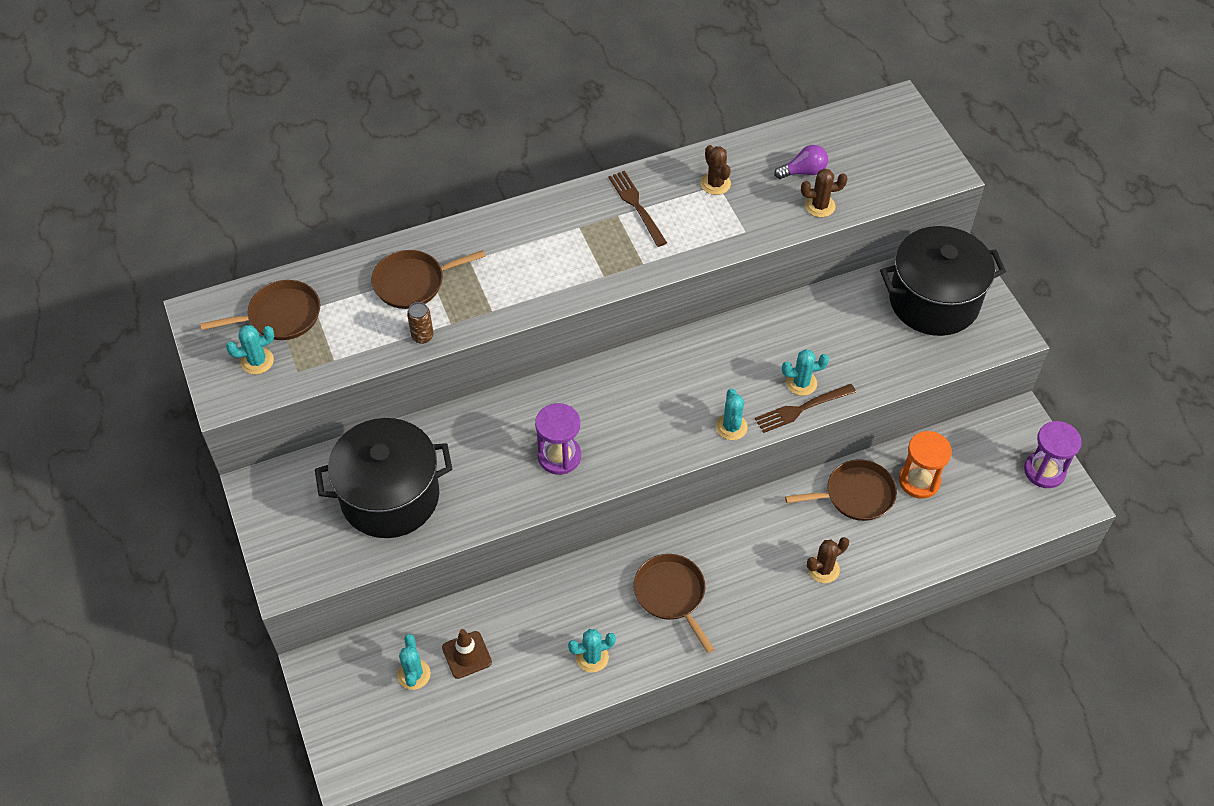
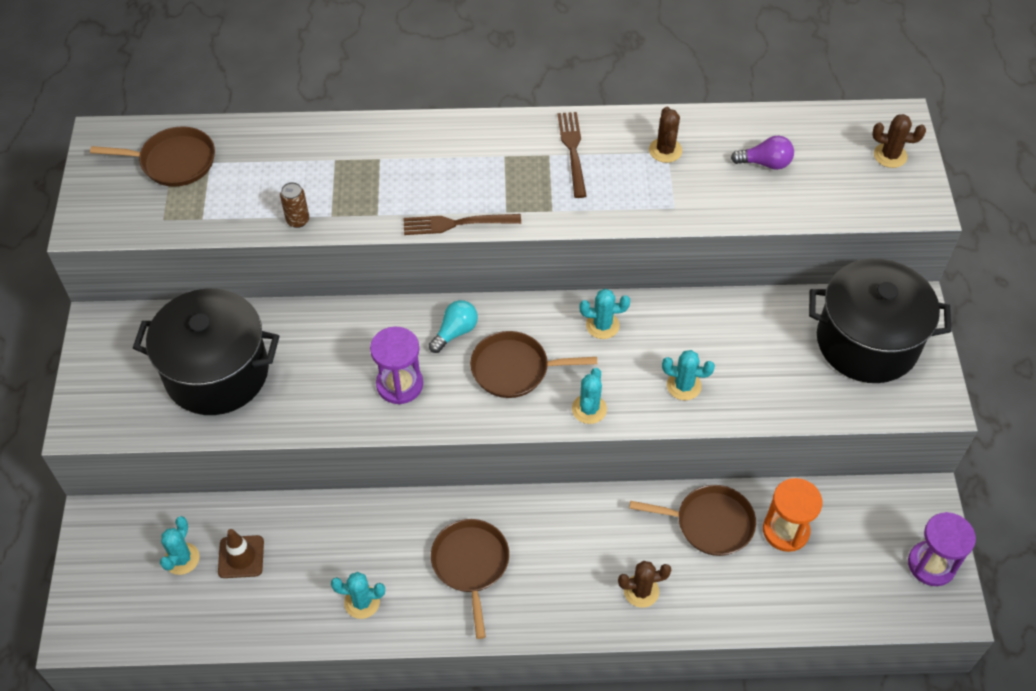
camera: 20 degrees right, 0 degrees up
turquoise cactus [226,325,274,374] -> turquoise cactus moved to [580,289,630,339]
brown pan [371,250,486,309] -> brown pan moved to [470,331,597,398]
brown fork [755,384,856,433] -> brown fork moved to [404,214,521,235]
brown cactus [801,169,848,217] -> brown cactus moved to [872,114,926,168]
none -> turquoise light bulb [429,300,478,353]

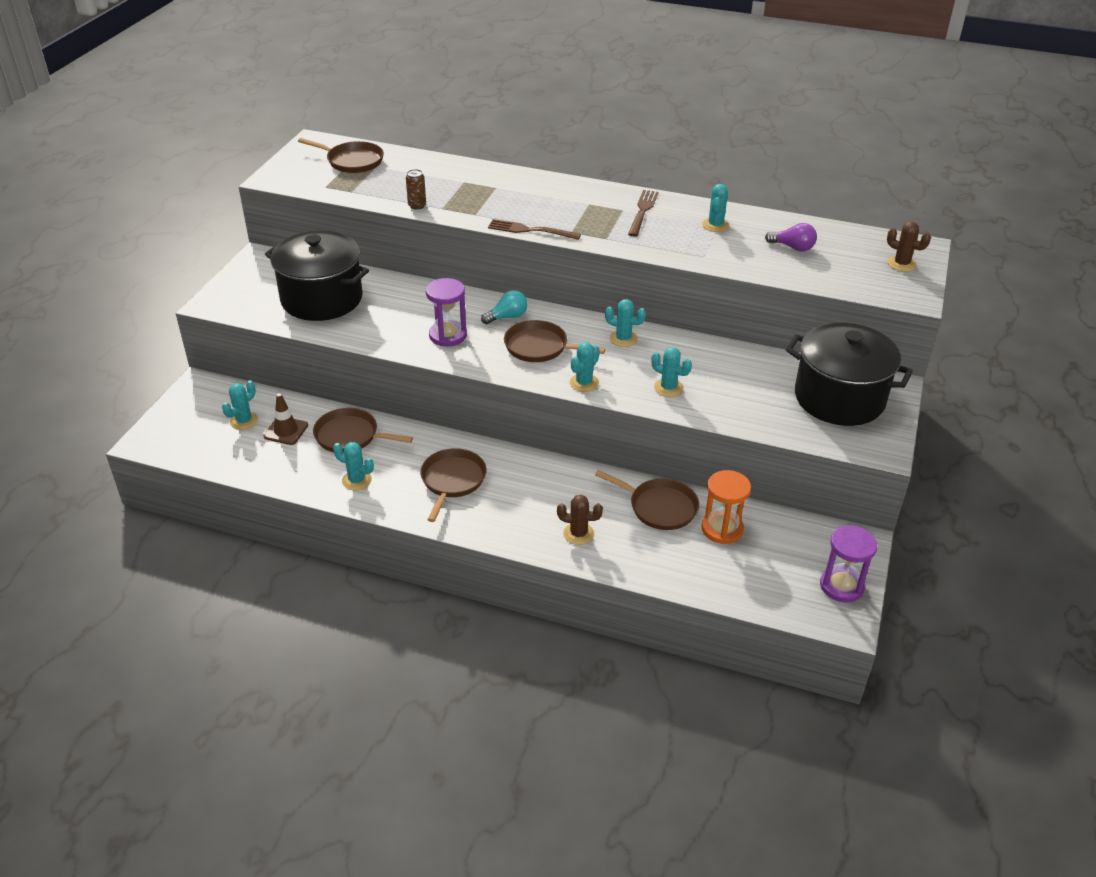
camera: 20 degrees right, 15 degrees down
brown cactus [649,107,682,163] -> turquoise cactus [702,184,730,232]
none -> brown pan [313,408,413,452]

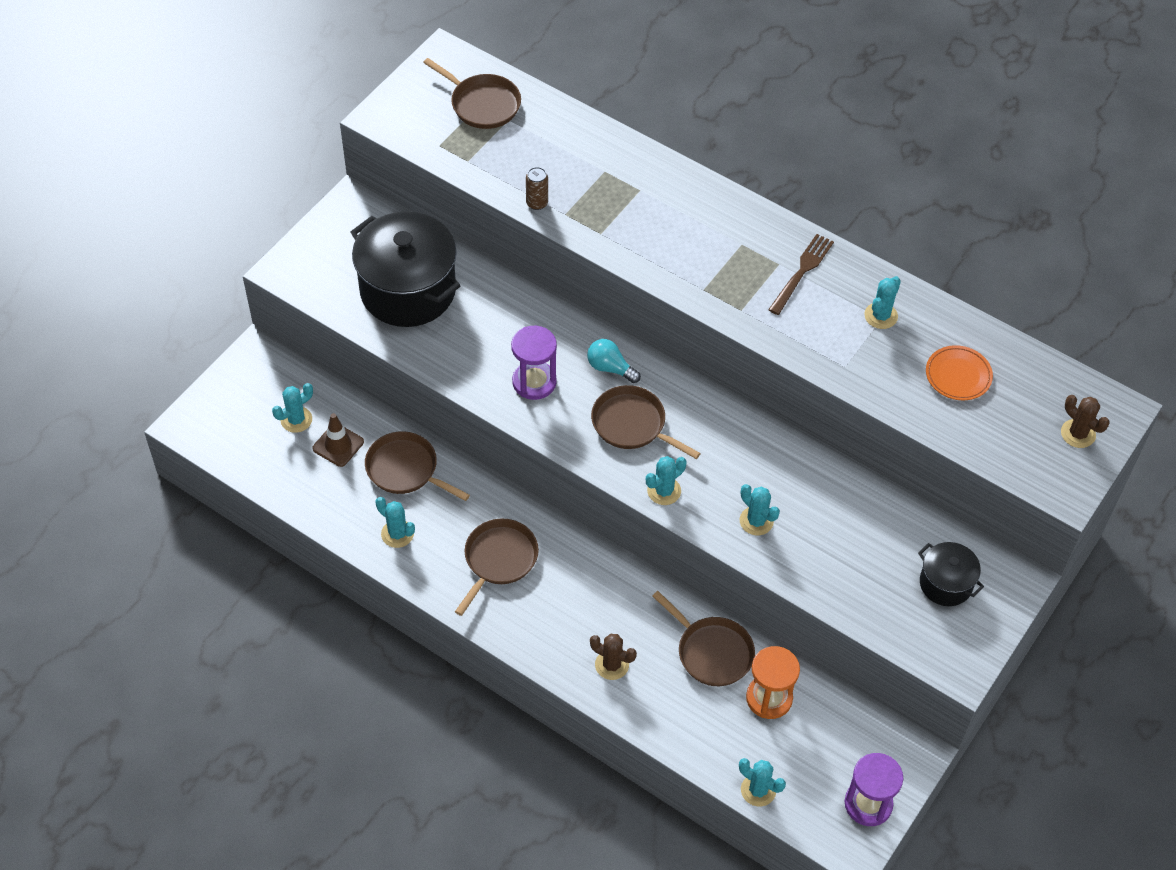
camera: 15 degrees right, 15 degrees up
turquoise light bulb [481,290,528,324] -> turquoise light bulb turned 135 degrees counterclockwise [587,339,641,383]
brown fork [488,219,581,240] -> none
turquoise cactus [605,299,646,347] -> turquoise cactus moved to [739,758,786,806]
purple light bulb [765,223,817,252] -> orange plate [926,345,993,400]
black pot [786,323,913,426] -> black pot [918,542,984,606], size x0.51

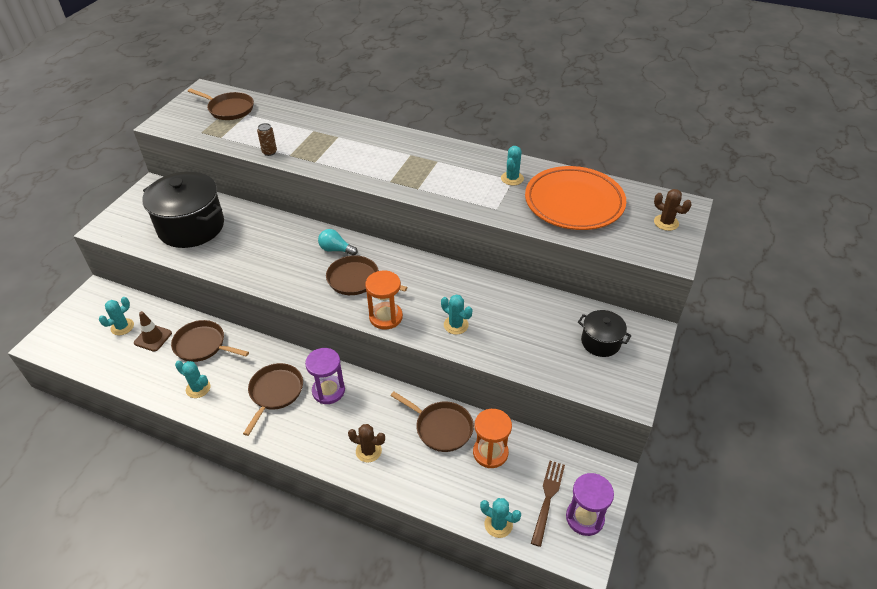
camera: 10 degrees left, 10 degrees down
purple hourglass [511,326,557,400] -> purple hourglass moved to [305,348,345,404]
turquoise cactus [646,456,687,505] -> orange hourglass [365,271,403,330]
brown fork [768,234,834,315] -> brown fork moved to [531,461,565,547]
orange plate [926,345,993,400] -> orange plate [525,166,626,230], size x2.14

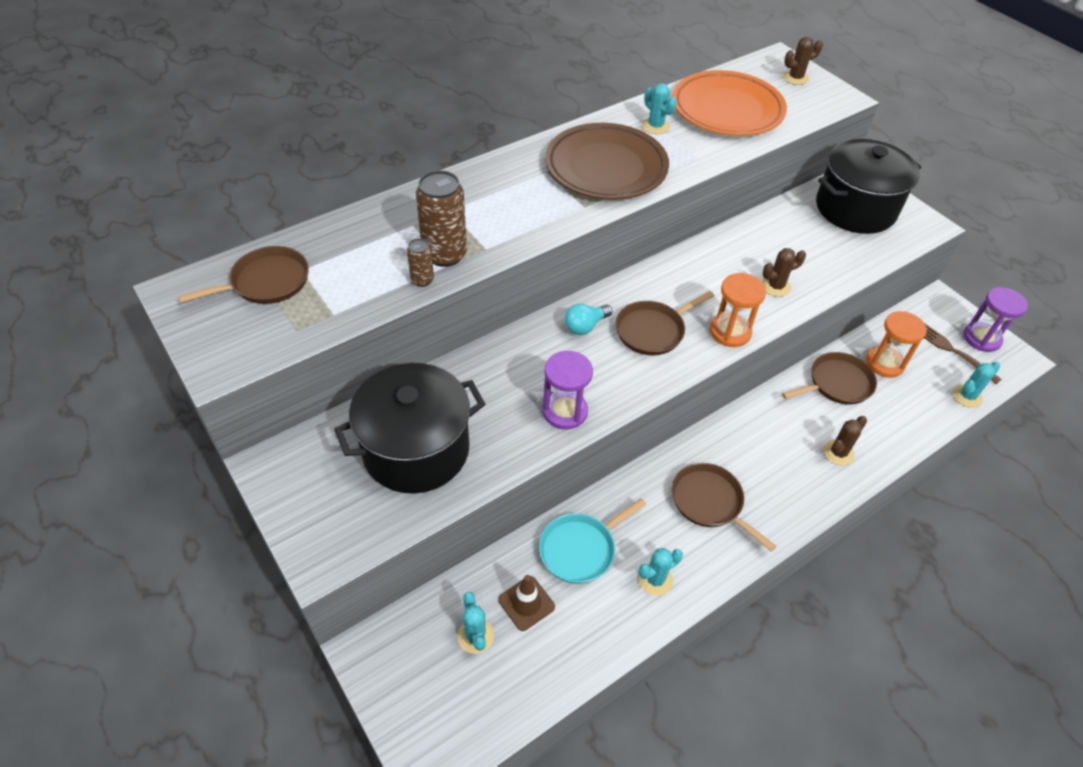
camera: 60 degrees left, 5 degrees up
brown pan [171,320,249,362] -> turquoise pan [539,498,646,584]
purple hourglass [305,348,345,404] -> purple hourglass moved to [542,351,593,430]
turquoise cactus [441,295,472,334] -> brown cactus [762,248,806,297]
black pot [578,310,632,357] -> black pot [816,139,922,234], size x1.97
none -> brown can [416,170,467,267]
none -> brown plate [545,123,669,200]

